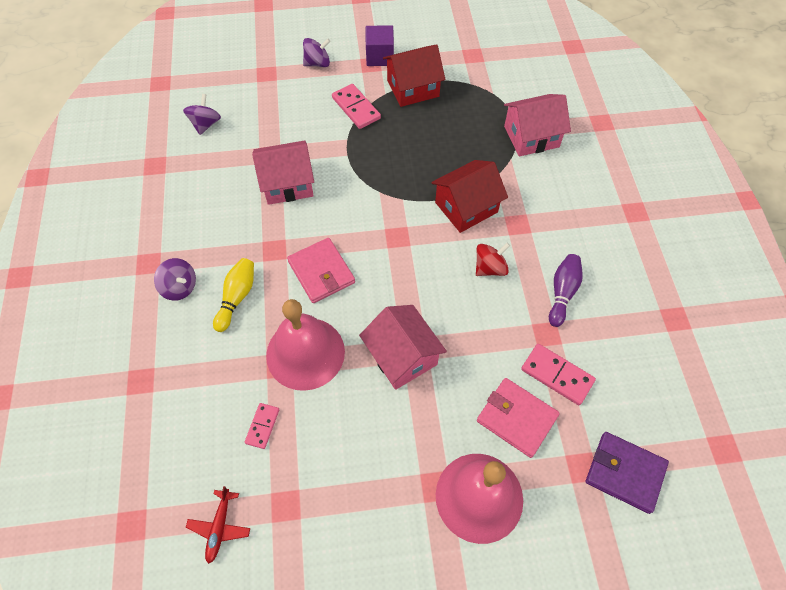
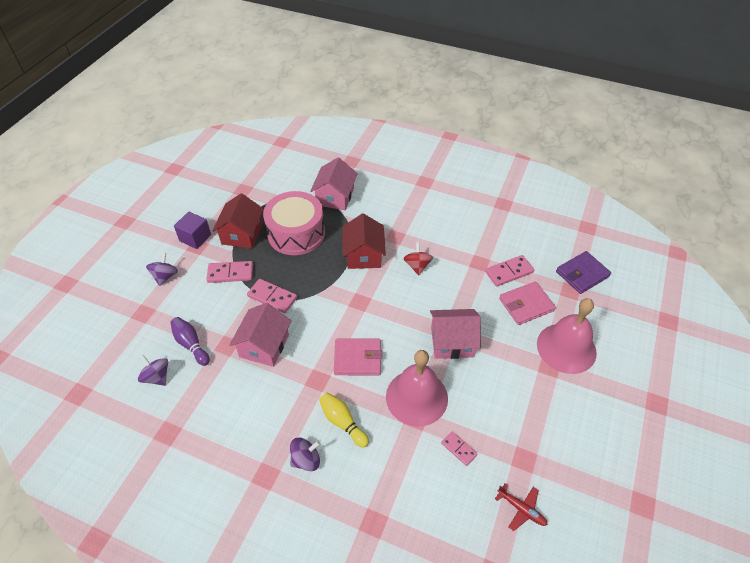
camera: 60 degrees left, 10 degrees down
purple bowling pin [549,254,583,327] -> purple bowling pin moved to [170,317,210,366]
none -> pink domino [247,279,297,313]
none -> pink drum [263,191,325,255]

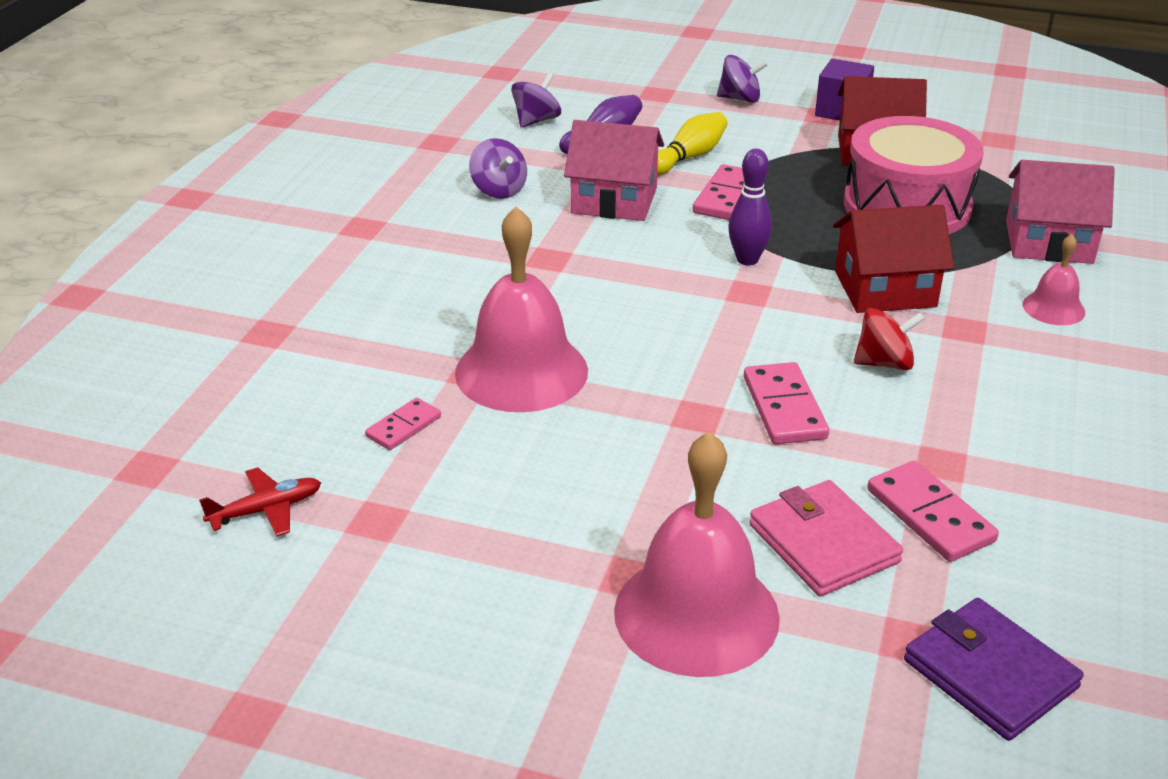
camera: 85 degrees right, 15 degrees down
pink domino [206,261,253,283] -> pink domino moved to [744,362,829,444]
purple spinning top [290,438,320,471] -> purple spinning top moved to [469,138,527,199]
yellow bowling pin [319,393,369,448] -> yellow bowling pin moved to [657,112,728,175]
pink wallet [334,339,382,375] -> none
pink house [430,309,481,359] -> none
red plane [495,483,548,531] -> red plane turned 150 degrees counterclockwise [199,467,321,536]
none -> purple bowling pin [728,149,772,266]
none -> pink bell [1023,234,1085,325]

